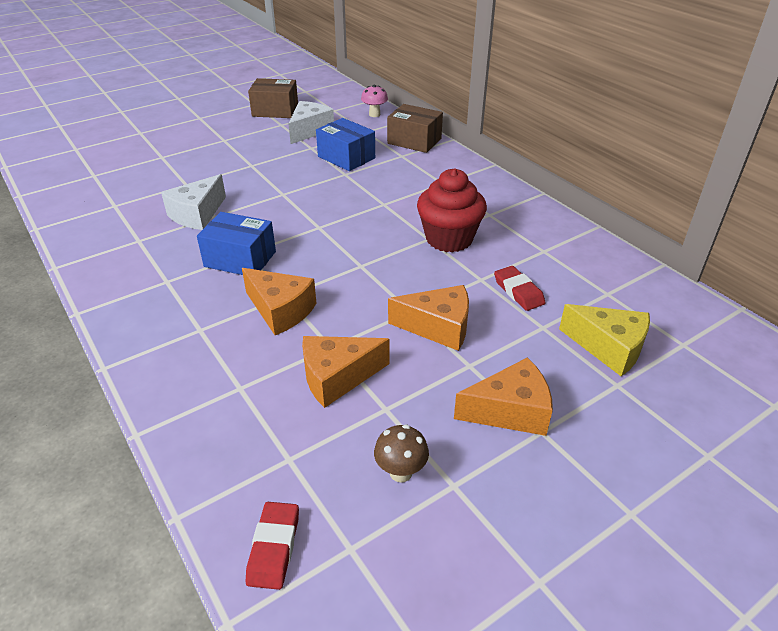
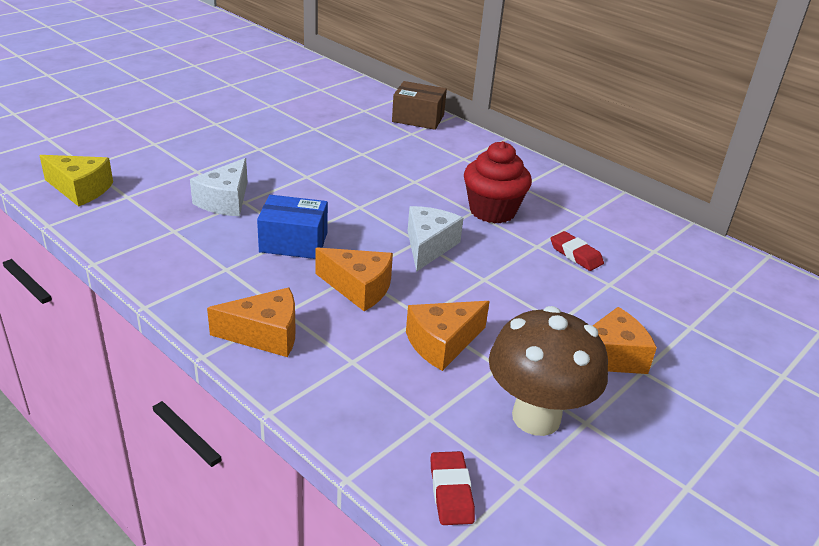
camera: 15 degrees left, 5 degrees down
brown box [248,78,298,118] -> none
white cheese [288,101,334,144] -> white cheese moved to [408,206,463,272]
blue box [316,118,375,171] -> none
pink mushroom [361,85,388,117] -> none
brown mushroom [374,424,429,482] -> brown mushroom [489,306,608,436], size x2.27
orange cheese [388,285,469,351] -> orange cheese moved to [207,288,296,357]
yellow cheese [559,304,650,376] -> yellow cheese moved to [39,155,113,207]

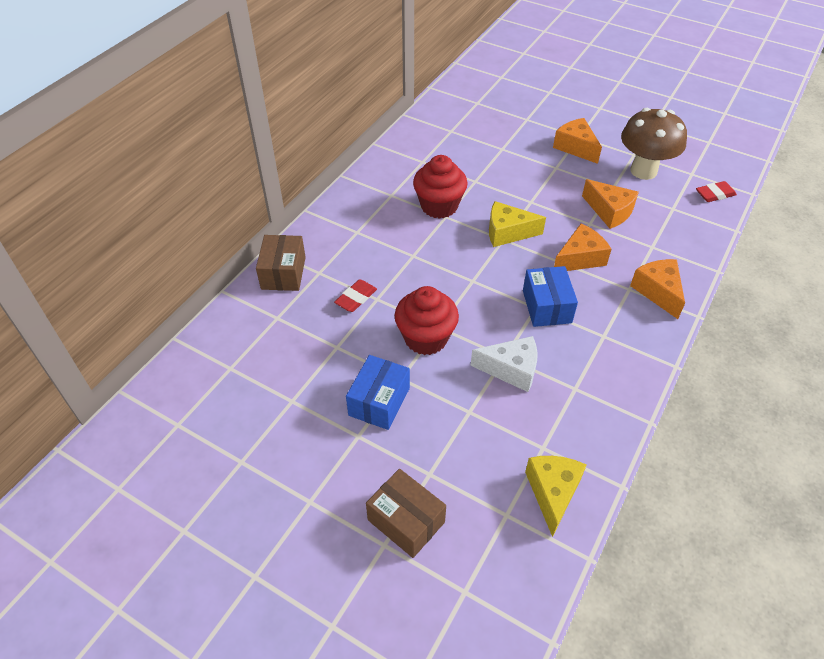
camera: 100 degrees left, 15 degrees up
orange cheese [315,247,393,311] -> orange cheese turned 45 degrees clockwise [554,223,611,271]
white cheese [408,206,463,272] -> yellow cheese [489,201,546,247]
red eraser [551,231,604,271] -> red eraser moved to [334,279,377,312]
none -> blue box [346,355,410,430]
none -> brown box [366,469,446,558]
none -> red cupcake [395,286,459,355]

